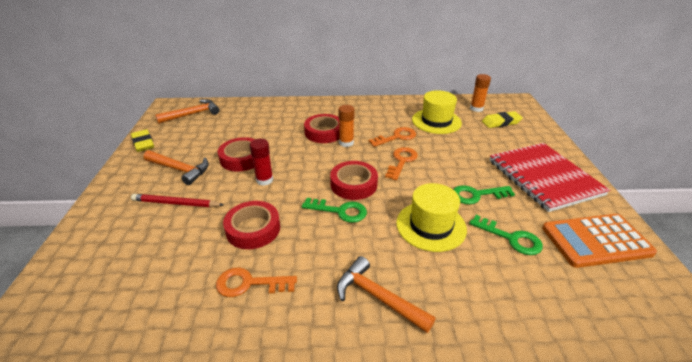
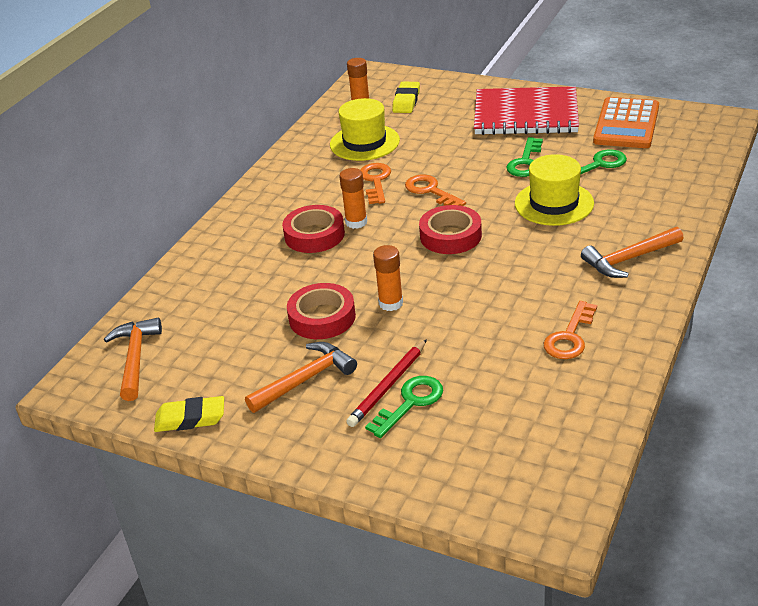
camera: 60 degrees left, 0 degrees up
red tape [223,201,280,249] -> none
red glue stick [250,139,273,186] -> orange glue stick [373,245,403,311]
green key [302,198,367,223] -> green key moved to [365,376,443,438]

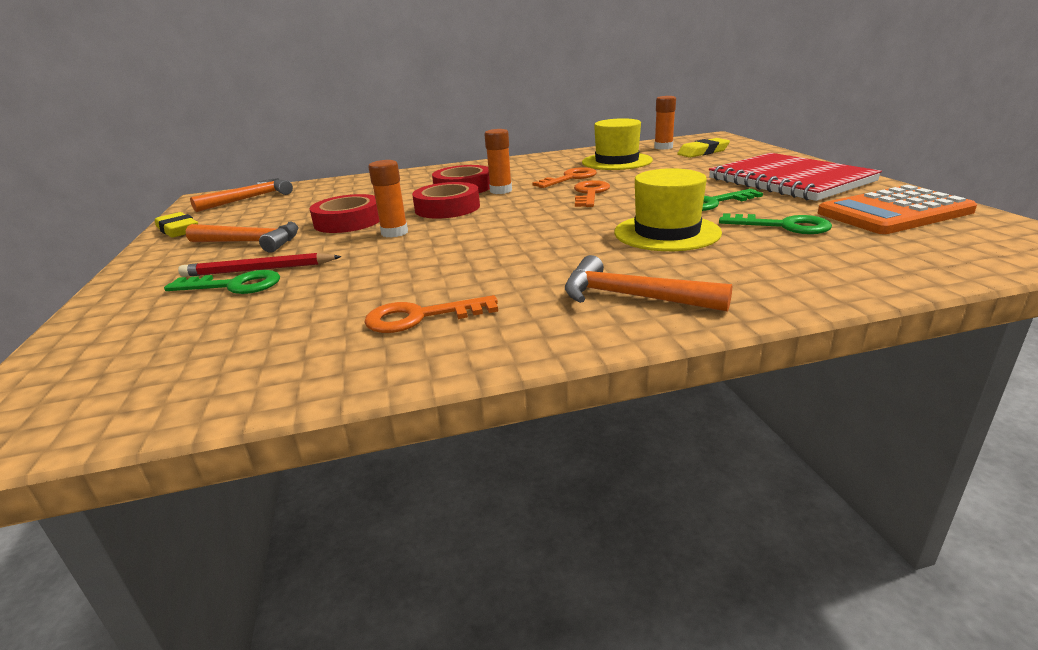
camera: 50 degrees right, 10 degrees down
red tape [419,205,482,254] -> red tape moved to [412,182,480,218]

